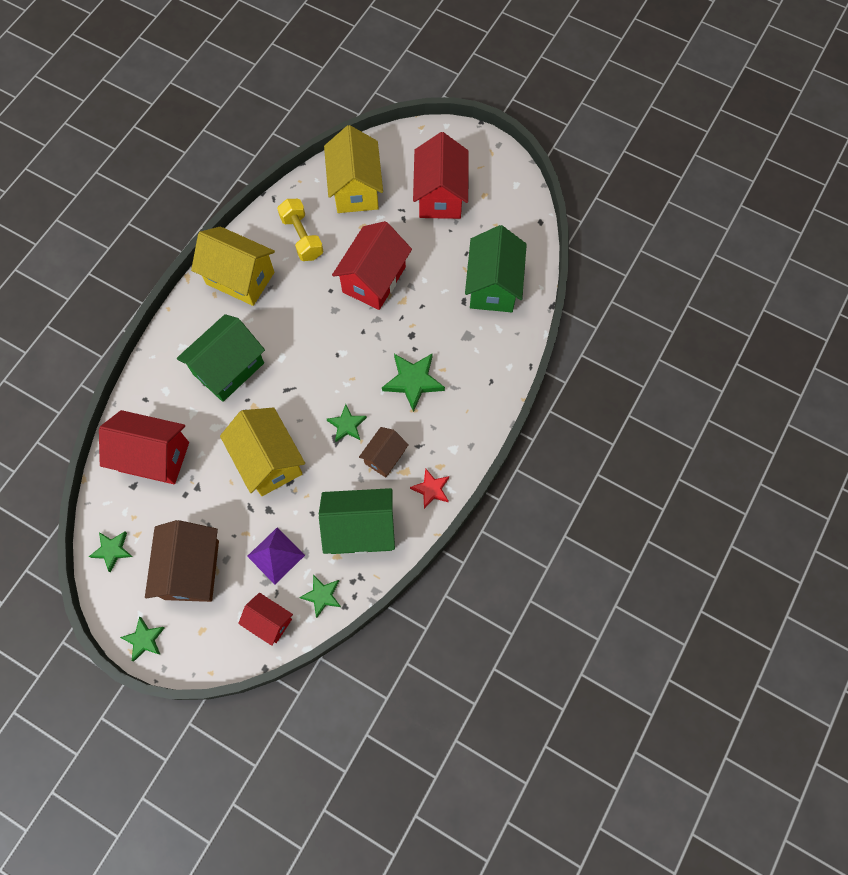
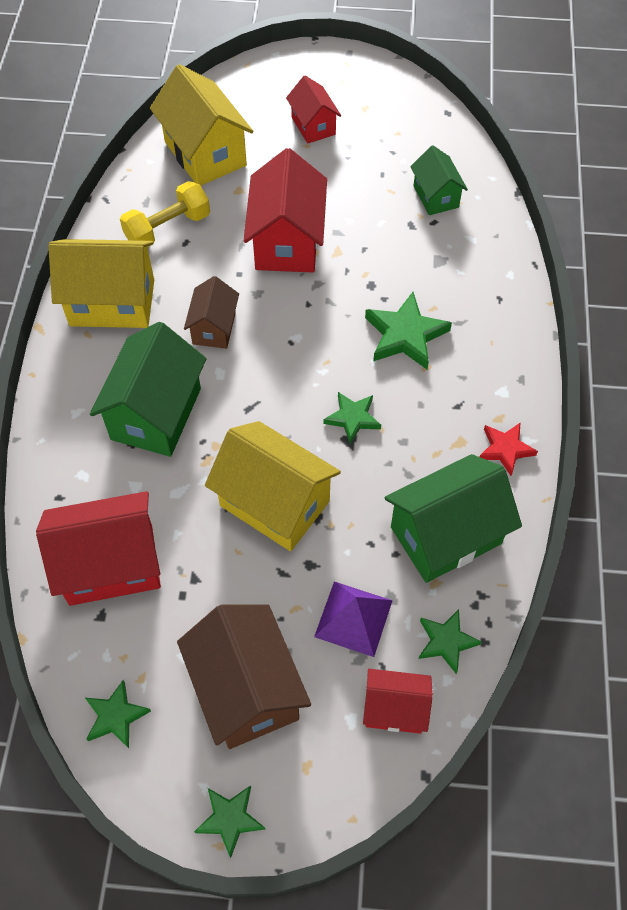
camera: 25 degrees left, 10 degrees down
yellow dumbbell [277,199,323,261] -> yellow dumbbell turned 75 degrees counterclockwise [120,181,210,247]
brown house [359,427,409,477] -> brown house moved to [184,276,239,349]
red house [413,132,469,219] -> red house [286,75,341,144], size x0.57
green house [465,225,527,312] -> green house [410,145,468,215], size x0.57

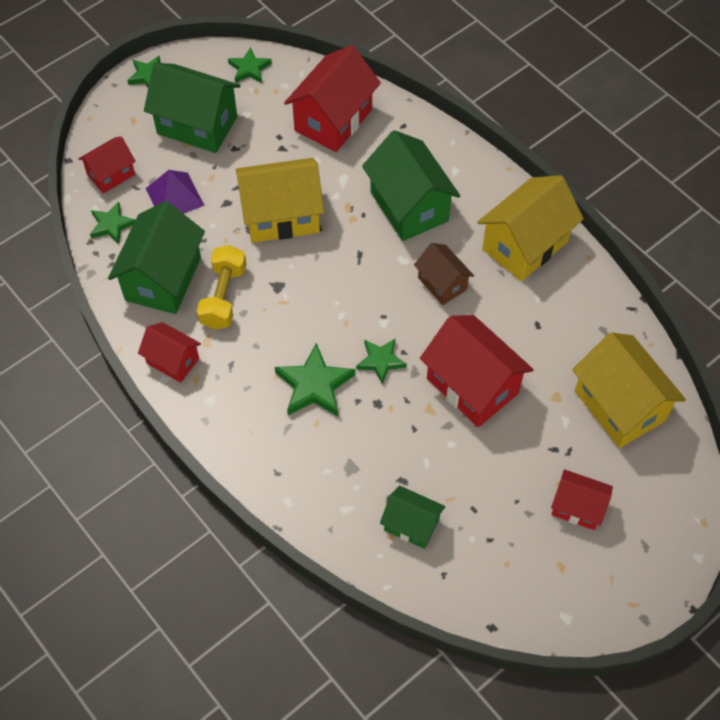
camera: 135 degrees right, 0 degrees up
yellow dumbbell [120,181,210,247] -> yellow dumbbell moved to [197,245,247,330]
yellow house [150,64,253,185] -> yellow house turned 45 degrees clockwise [572,332,686,448]
brown house [177,604,311,749] -> green house [144,63,241,153]
green star [324,392,381,444] -> green star moved to [356,339,407,385]
red star [479,422,538,476] -> red house [138,322,201,383]

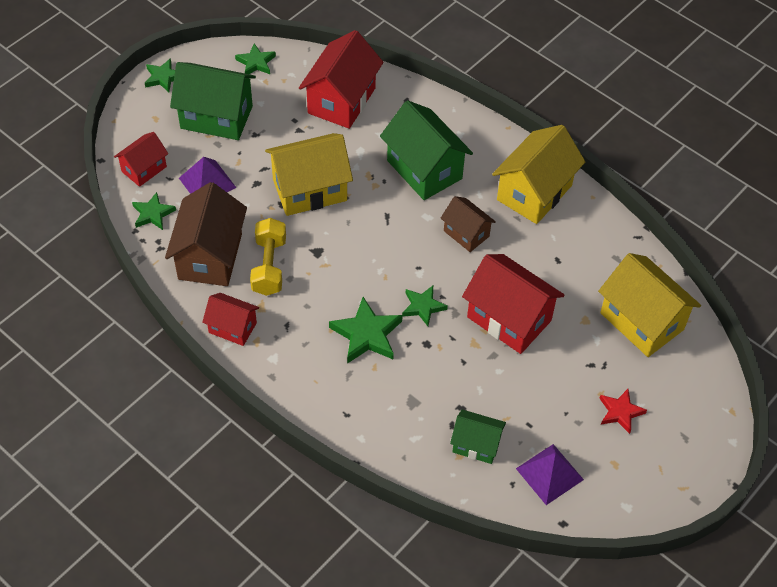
camera: 10 degrees left, 5 degrees down
green house [108,201,205,314] -> brown house [165,182,247,286]
red house [551,469,613,530] -> red star [599,389,647,434]
none -> purple pyramid [516,444,584,505]

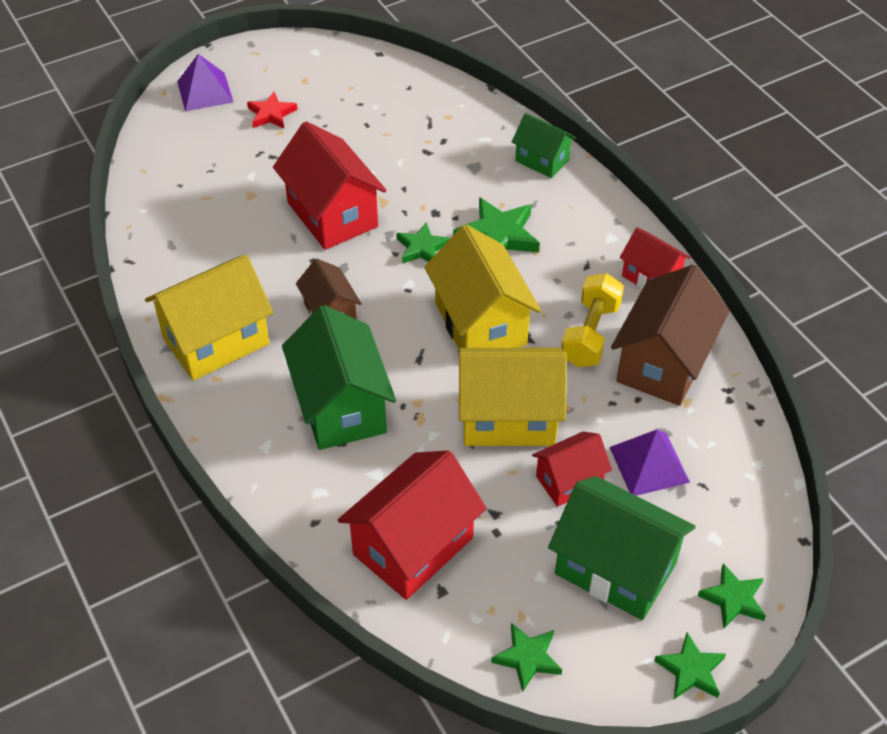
camera: 160 degrees left, 5 degrees down
red house [114,132,168,187] -> red house moved to [532,431,612,507]
green star [132,192,176,230] -> green star moved to [698,563,766,629]
green house [450,409,506,464] -> green house moved to [512,113,576,178]
purple pyramid [516,444,584,505] -> purple pyramid moved to [177,54,233,112]
yellow house [598,253,701,357] -> yellow house moved to [424,225,541,348]

